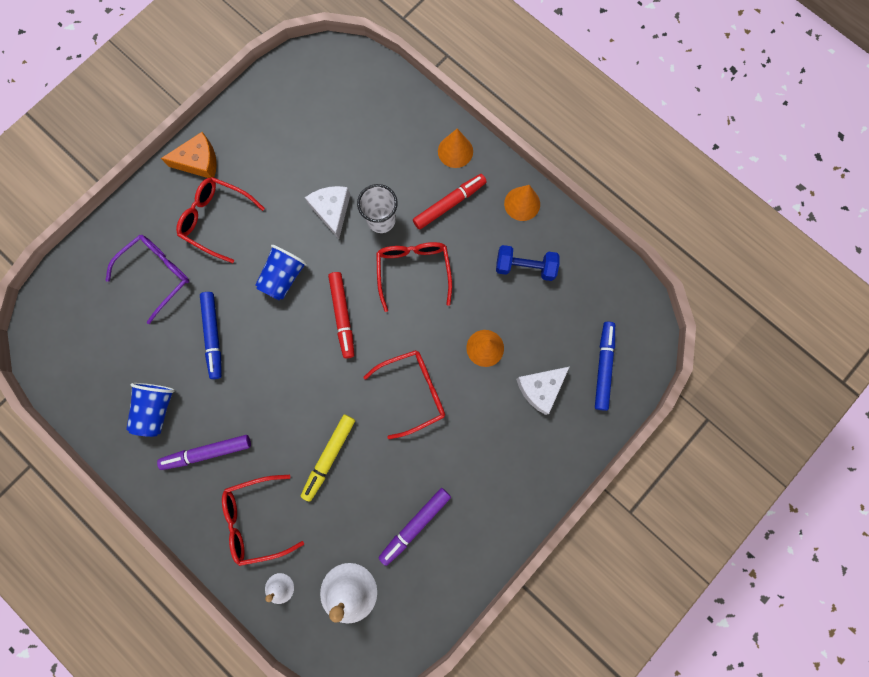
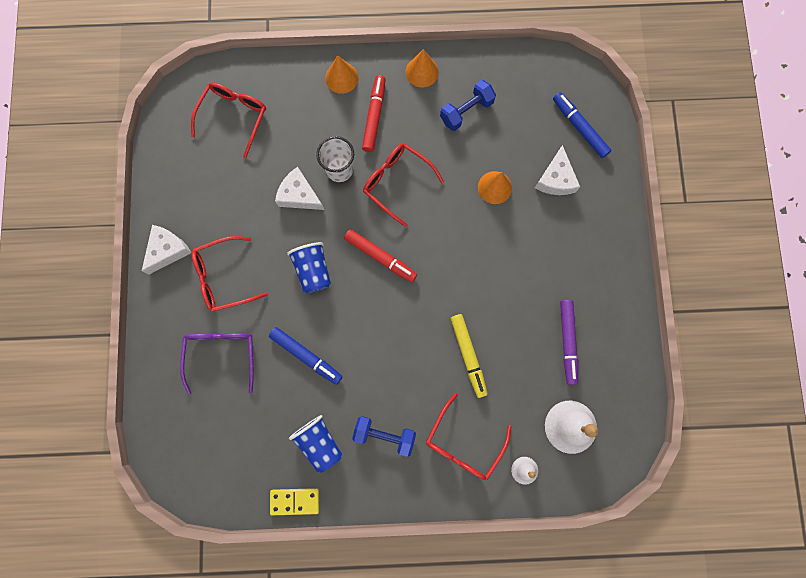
camera: 45 degrees left, 0 degrees up
purple marker [157,435,251,470] -> blue dumbbell [352,416,416,457]
orange cheese [161,132,217,178] -> white cheese [142,225,192,275]
red glasses [363,350,445,439] -> red glasses moved to [191,82,266,158]
none -> yellow domino [270,488,319,515]

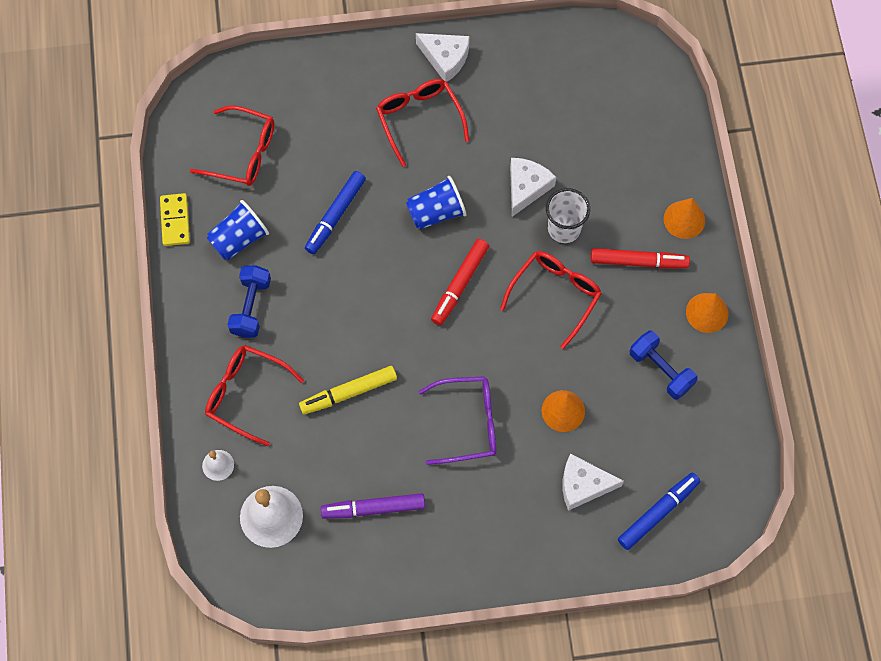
camera: 85 degrees right, 10 degrees down
purple glasses [180,333,253,395] -> purple glasses moved to [418,376,496,465]
red glasses [191,82,266,158] -> red glasses moved to [190,106,274,186]

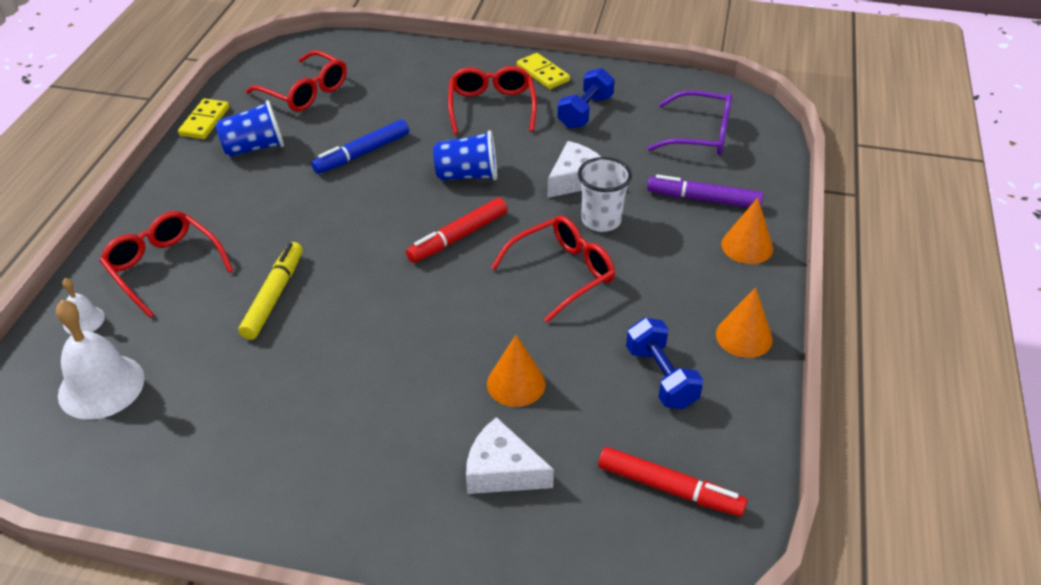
camera: 20 degrees right, 25 degrees down
blue dumbbell [227,265,271,338] -> blue dumbbell moved to [557,68,615,129]
yellow marker [299,366,397,414] -> yellow marker turned 105 degrees clockwise [238,242,303,340]
purple marker [321,493,425,519] -> purple marker moved to [647,175,763,208]
white cheese [416,33,470,82] -> yellow domino [517,53,570,89]
purple glasses [418,376,496,465] -> purple glasses moved to [647,90,732,155]
red marker [591,248,690,269] -> red marker moved to [598,447,747,517]
blue marker [618,473,700,550] -> none

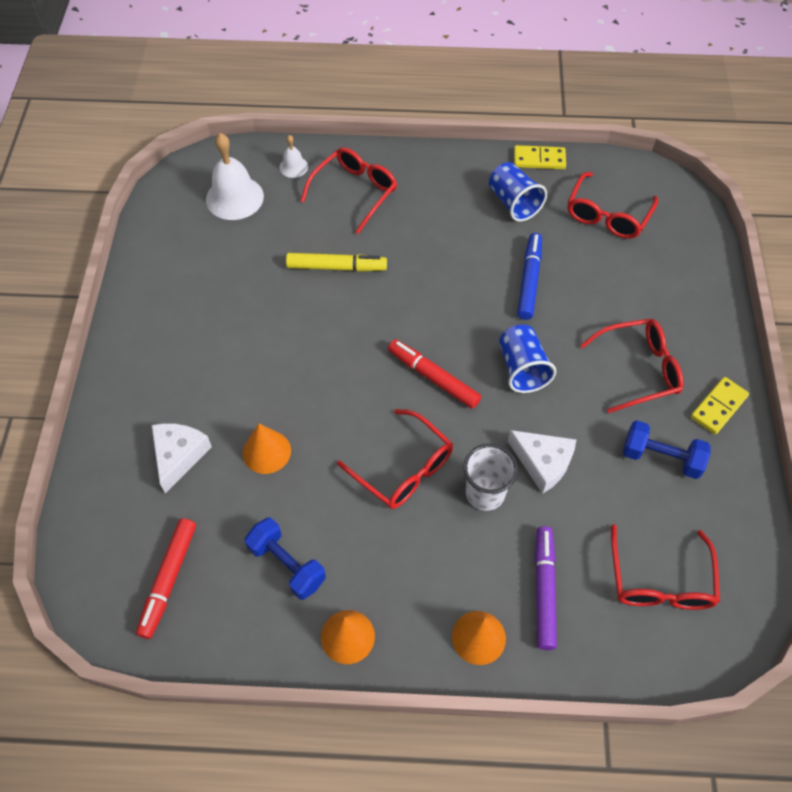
camera: 80 degrees right, 15 degrees up
blue marker [311,119,409,174] -> blue marker turned 60 degrees clockwise [517,233,542,320]
blue dumbbell [626,318,704,409] -> blue dumbbell turned 75 degrees clockwise [245,518,326,600]
purple glasses [647,90,732,155] -> red glasses [611,524,720,610]

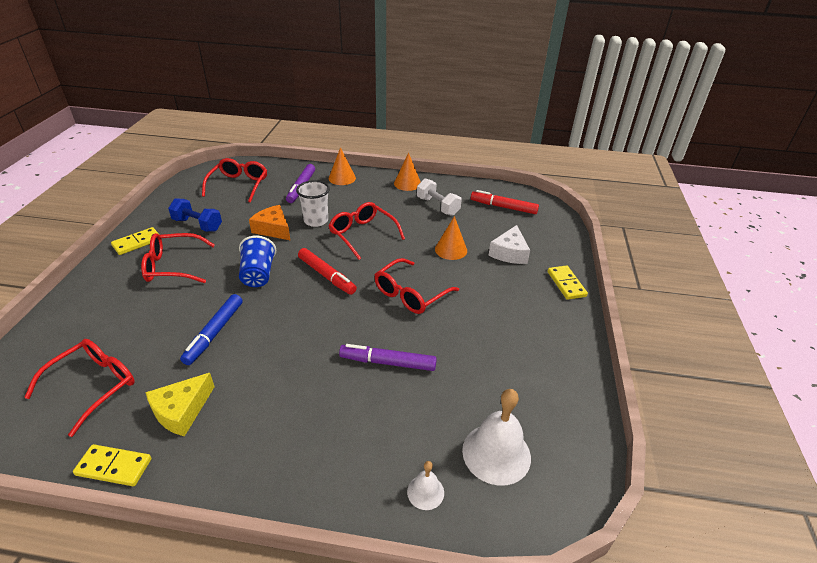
camera: 175 degrees left, 20 degrees down
red marker [136,518,196,639] -> red marker turned 90 degrees counterclockwise [471,190,539,214]
blue dumbbell [245,518,326,600] -> white dumbbell [417,178,462,216]
yellow marker [286,253,387,272] -> purple marker [339,344,437,371]
red glasses [301,147,397,234] -> red glasses moved to [374,258,459,314]
blue cup [489,162,547,222] -> yellow cheese [145,373,214,437]
white cheese [508,430,577,494] -> orange cheese [249,205,290,240]
none -> yellow domino [548,265,588,300]

